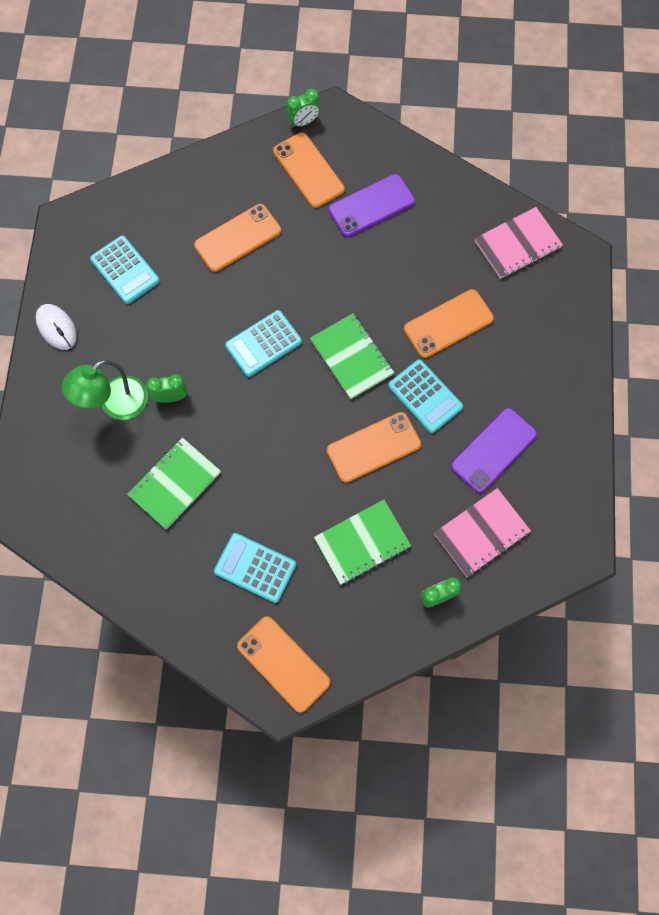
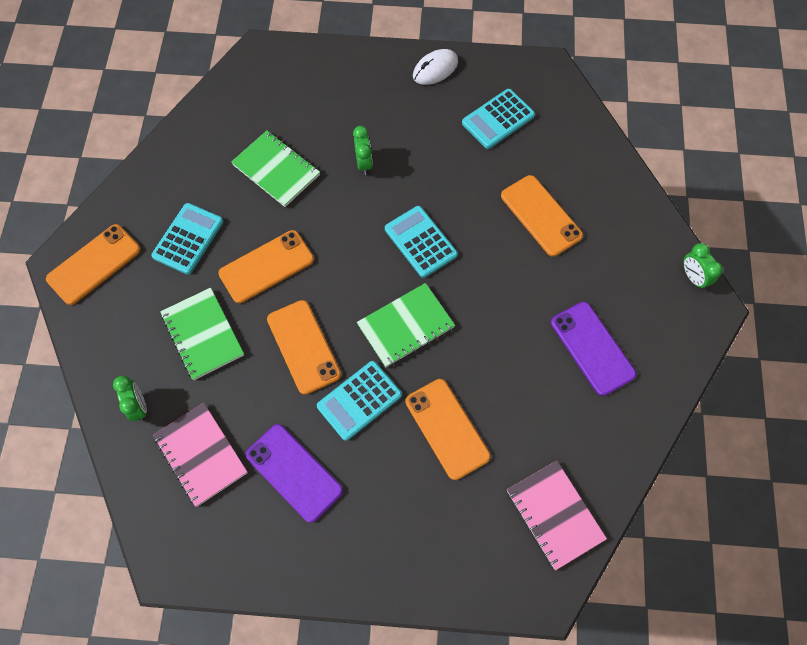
camera: 90 degrees right, 5 degrees down
green lamp [62,360,148,420] -> none
orange phone [273,132,345,208] -> orange phone moved to [218,230,314,303]

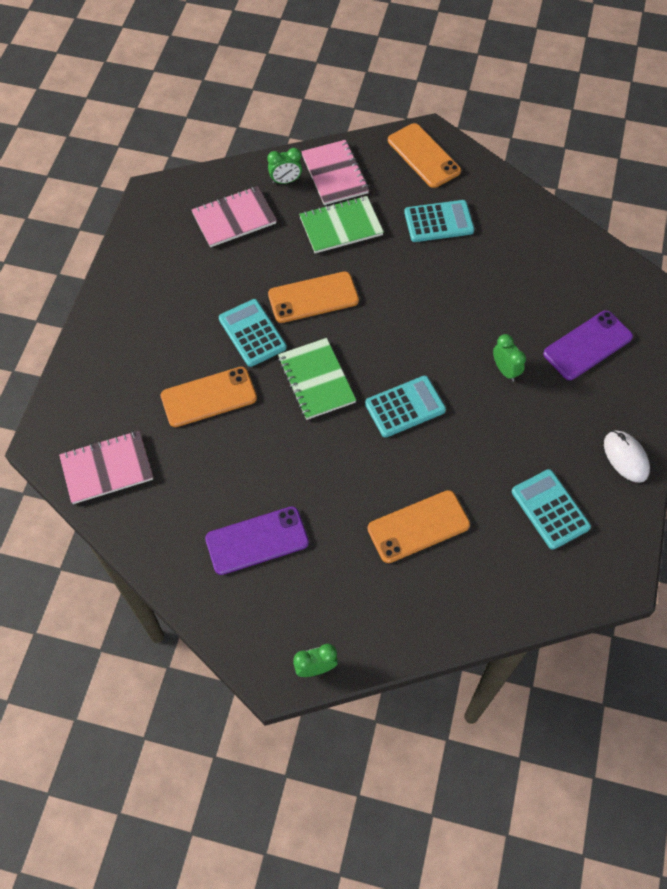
camera: 100 degrees right, 5 degrees down
turquoise calculator [151,203,223,275] -> turquoise calculator turned 45 degrees counterclockwise [404,200,474,242]
orange phone [218,230,314,303] -> none
green notebook [231,131,320,207] -> none
purple phone [246,424,343,523] -> purple phone moved to [543,310,633,380]
green clock [353,126,373,175] -> green clock turned 120 degrees counterclockwise [493,334,526,382]
none -> pink notebook [301,140,369,205]

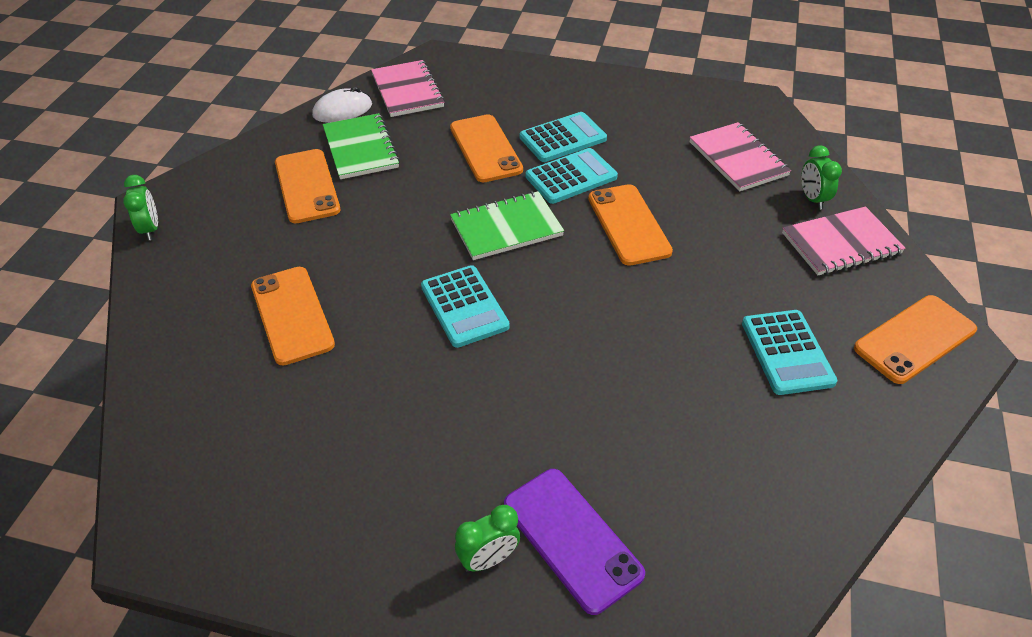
camera: 90 degrees right, 15 degrees down
purple phone [205,506,309,575] -> orange phone [275,149,340,223]
green notebook [299,196,384,253] -> green notebook moved to [323,113,400,179]
green clock [493,334,526,382] -> green clock moved to [455,505,520,572]
turquoise calculator [512,469,591,550] -> turquoise calculator moved to [520,112,607,162]
white mouse [604,430,650,483] -> white mouse moved to [312,87,372,123]

